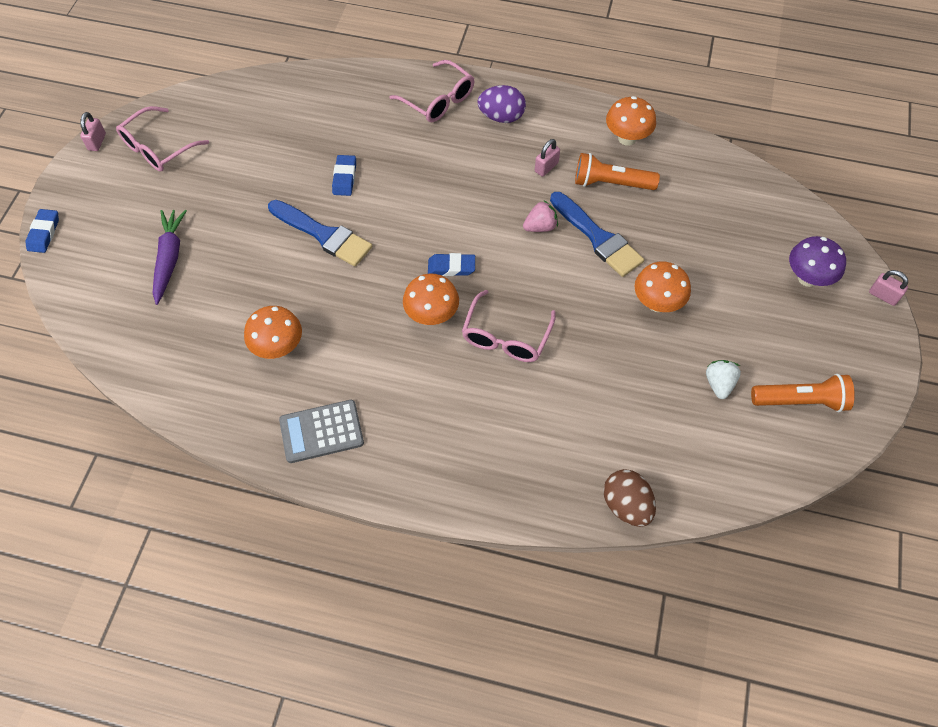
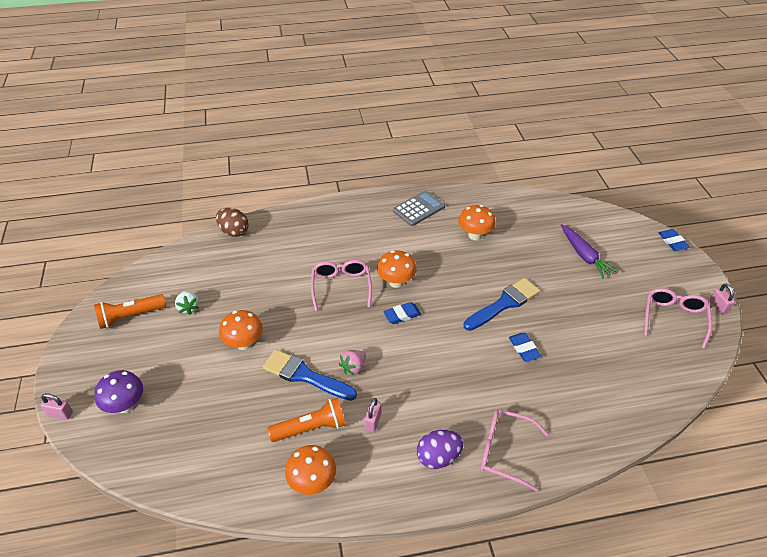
camera: 155 degrees right, 15 degrees down
blue brush [268,200,372,267] -> blue brush turned 135 degrees clockwise [464,278,540,331]

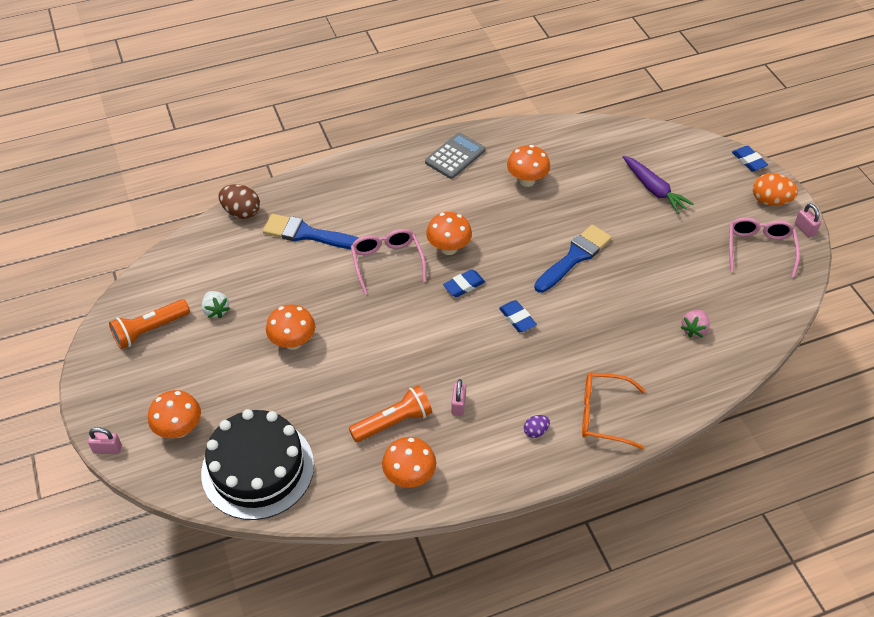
camera: 10 degrees left, 5 degrees up
purple mushroom [94,370,143,413] -> orange mushroom [148,390,201,438]
blue brush [263,350,357,401] -> blue brush moved to [263,214,358,249]
pink strawberry [339,350,366,375] -> pink strawberry moved to [680,310,710,338]
purple egg [417,430,464,469] -> purple egg [524,415,550,438], size x0.55
pink glasses [481,409,548,491] -> orange glasses [582,372,645,449]
blue eraser [509,333,542,362] -> blue eraser moved to [499,300,537,332]
none -> black cake [201,409,314,520]
none -> orange egg [753,173,798,206]

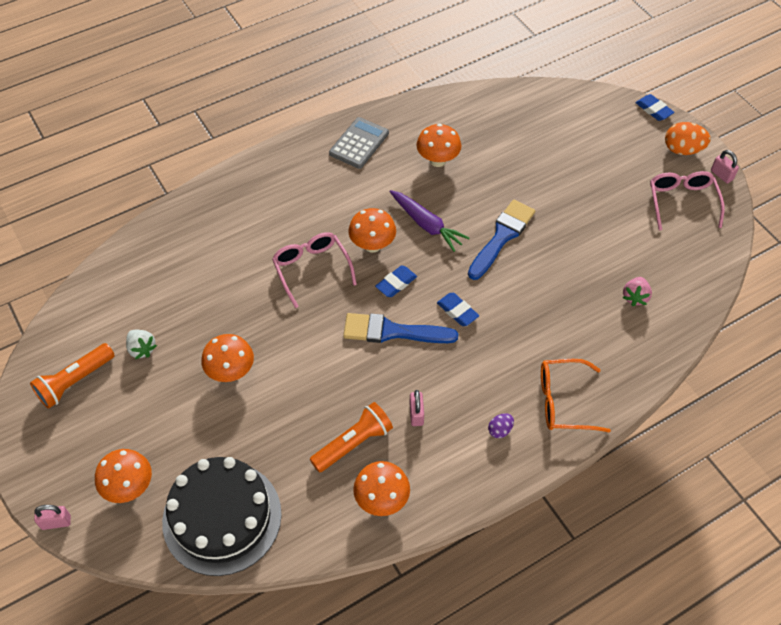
camera: 10 degrees left, 5 degrees up
brown egg [219,184,260,219] -> none
blue brush [263,214,358,249] -> blue brush moved to [343,313,458,343]
purple carrot [623,155,694,214] -> purple carrot moved to [389,190,469,252]

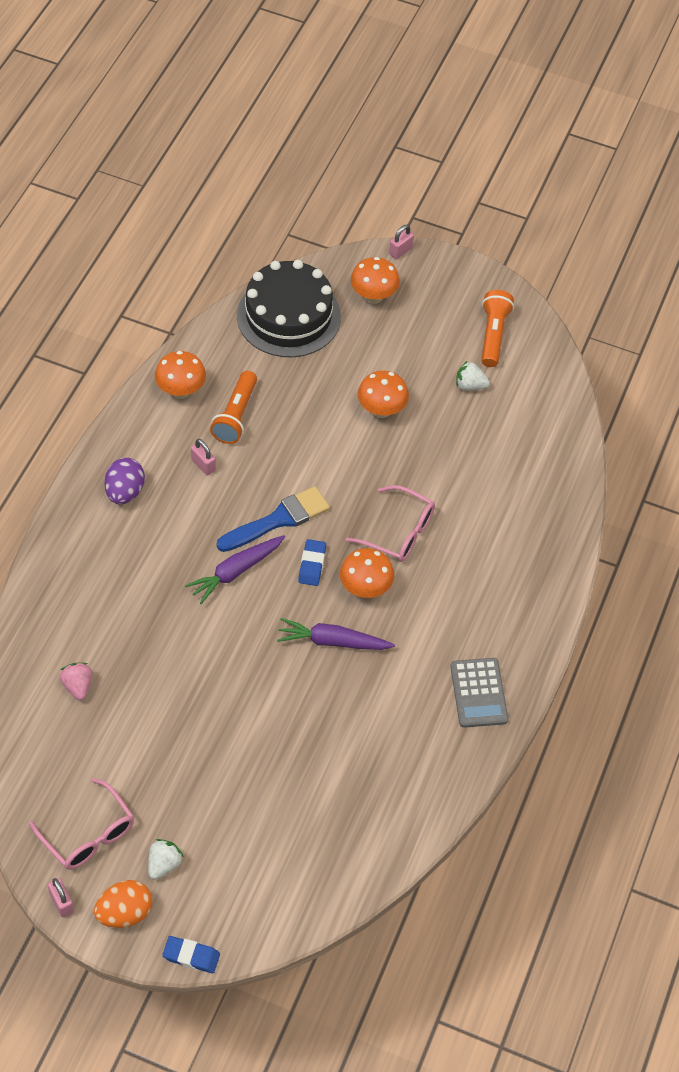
camera: 140 degrees right, 0 degrees up
orange mushroom [416,124,461,167] -> none
blue eraser [437,293,479,326] -> purple carrot [185,535,285,604]
blue brush [468,200,535,280] -> none
purple egg [488,413,514,438] -> purple egg [104,458,145,504], size x1.83
orange glasses [541,359,611,433] -> none
pink padlock [711,150,739,183] -> pink padlock turned 45 degrees clockwise [48,878,74,917]
none -> white strawberry [148,839,184,880]

